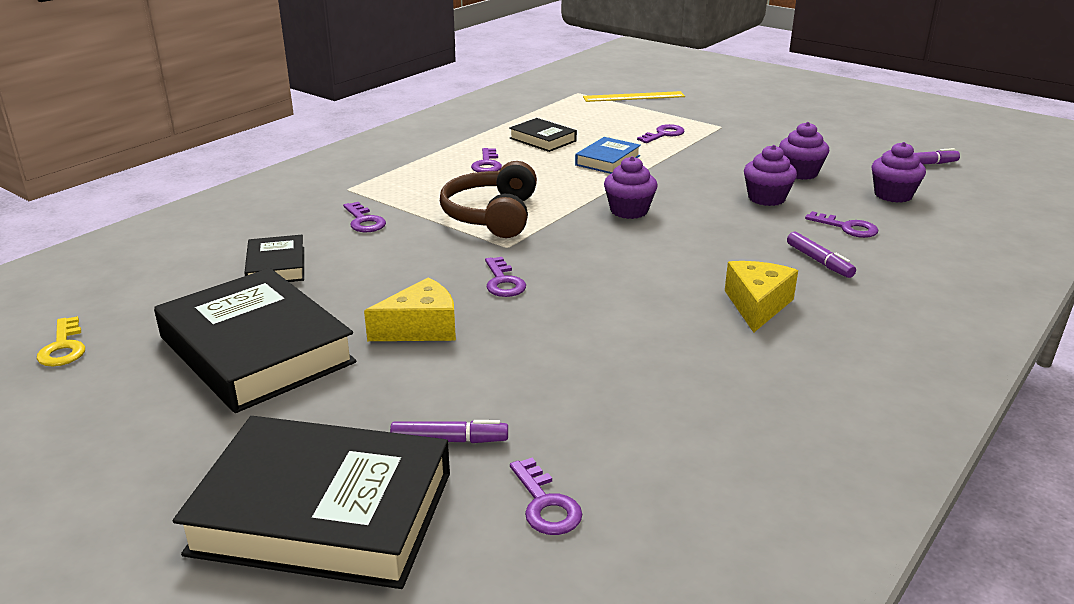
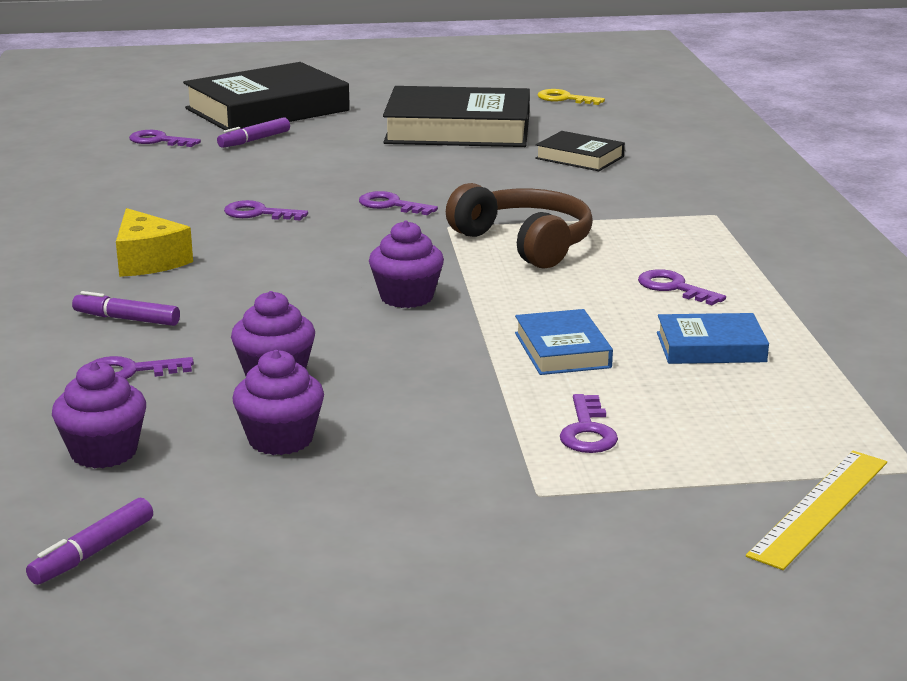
camera: 135 degrees right, 5 degrees down
purple key [343,202,386,232] -> purple key moved to [224,200,308,221]
yellow cheese [364,277,456,341] -> none
black book [509,118,577,152] -> blue book [657,313,769,364]

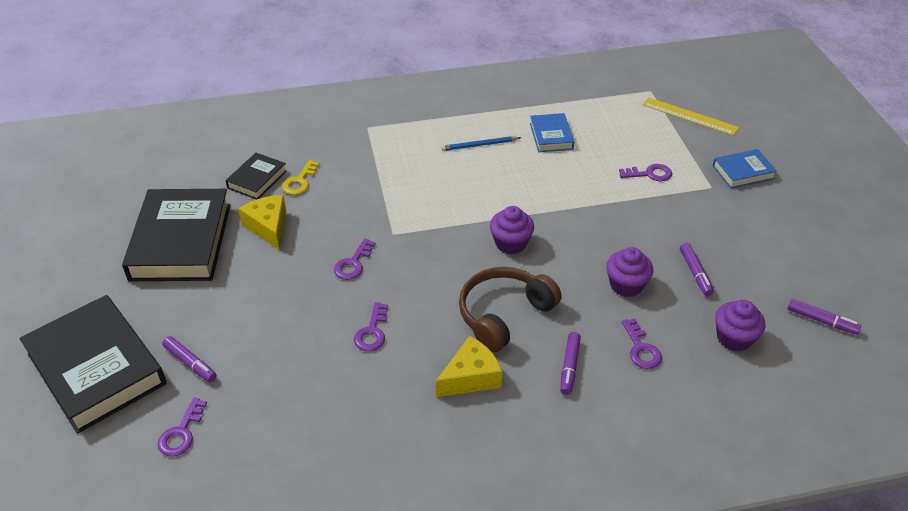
camera: 95 degrees left, 20 degrees up
purple cupcake [232,350,324,455] -> purple marker [680,243,714,296]
brown headphones [446,183,593,269] -> brown headphones moved to [459,267,562,352]
blue book [515,309,613,375] -> blue book moved to [713,149,777,189]
yellow key [538,89,605,105] -> yellow key moved to [282,160,320,195]
purple key [638,269,726,305] -> blue pencil [441,136,521,151]
none -> yellow cheese [238,195,286,250]

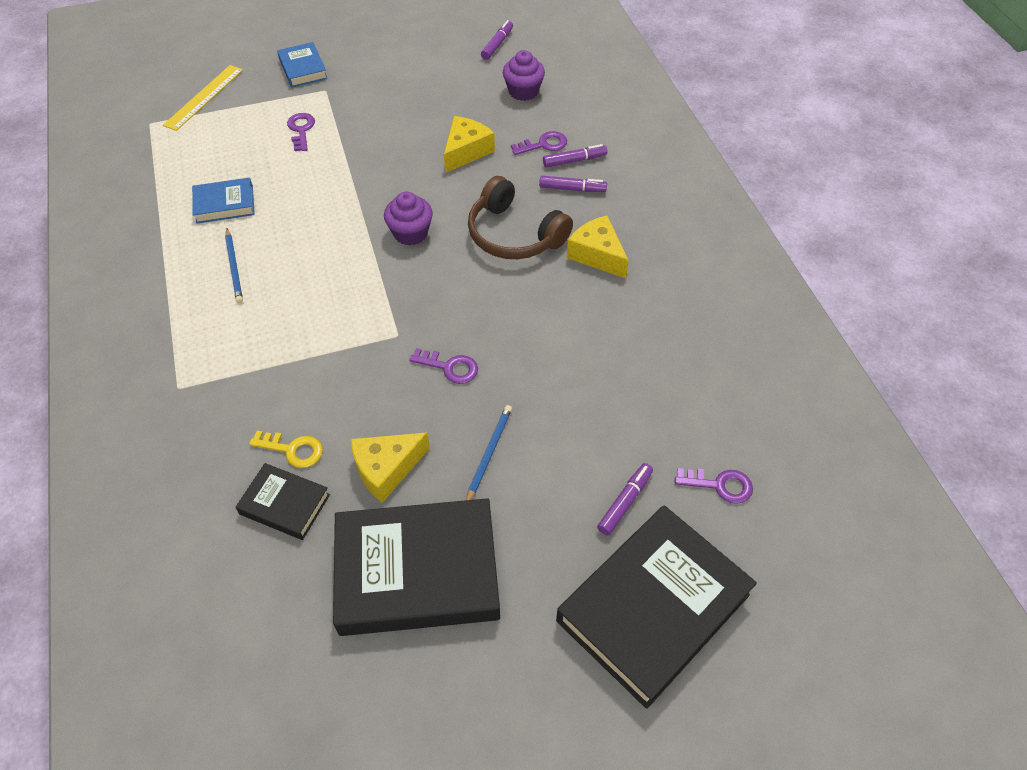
camera: 95 degrees left, 10 degrees up
purple key [354,302,388,351] -> none
purple cupcake [606,247,653,297] -> yellow cheese [444,116,495,173]
purple marker [680,243,714,296] -> purple marker moved to [543,144,607,168]
none -> blue pencil [466,405,512,500]

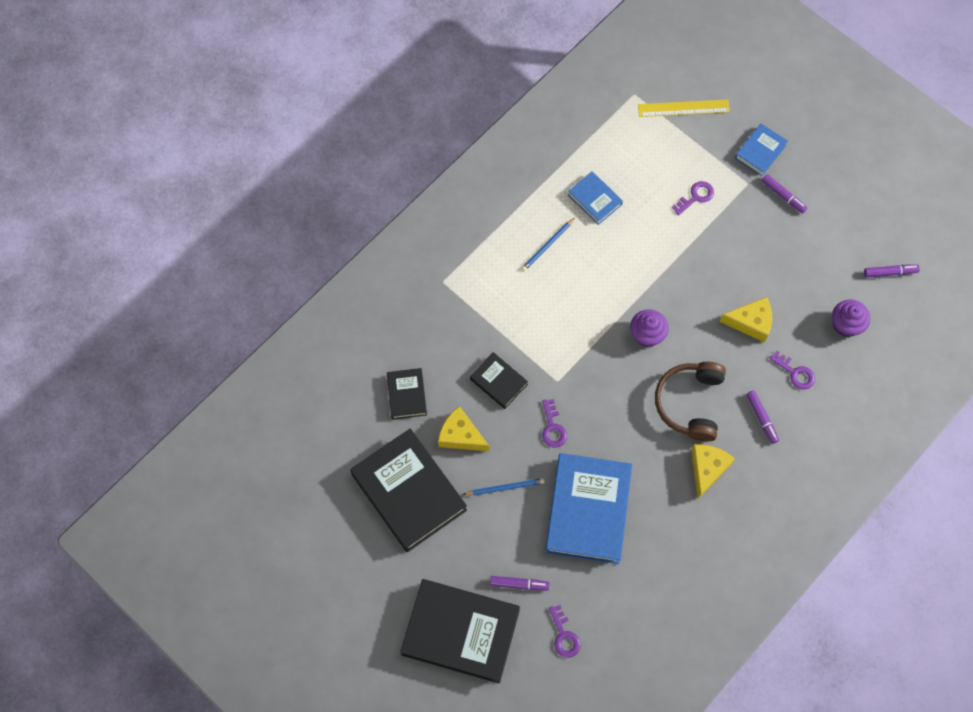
camera: 60 degrees right, 15 degrees up
yellow key [249,431,323,468] -> none
purple marker [543,144,607,168] -> purple marker moved to [762,174,807,214]
none -> black book [470,352,528,409]
none -> blue book [545,453,632,564]

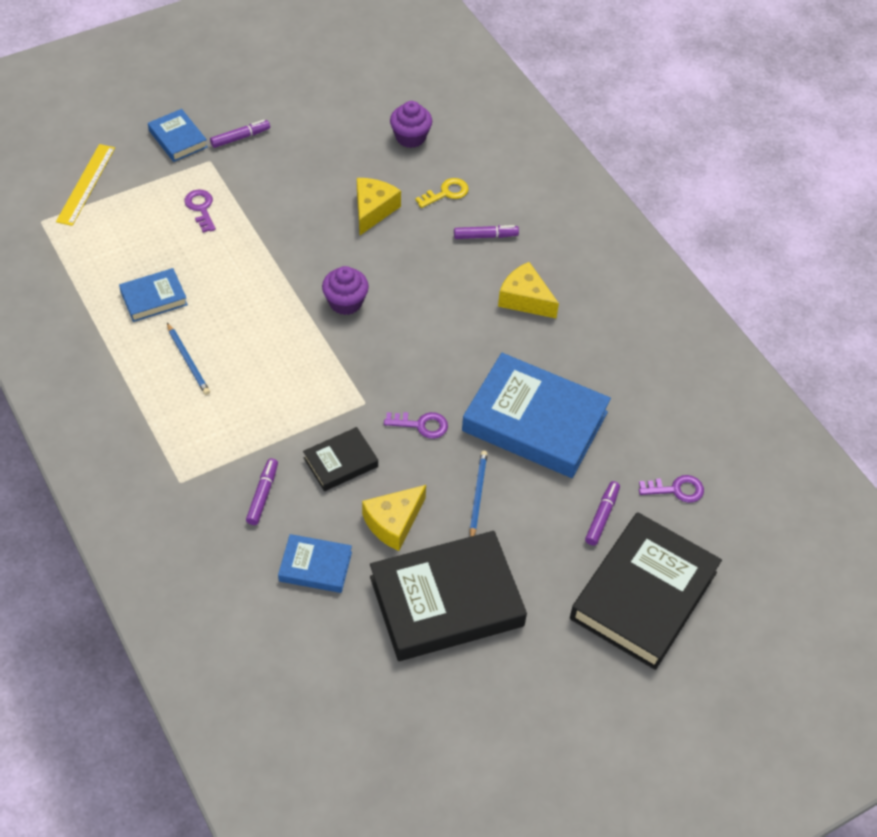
camera: 75 degrees left, 15 degrees down
black book [387,368,427,420] -> blue book [278,534,352,593]
brown headphones [655,362,726,442] -> none
purple key [769,351,815,390] -> yellow key [415,178,469,208]
purple marker [864,265,920,278] -> purple marker moved to [246,458,278,525]

